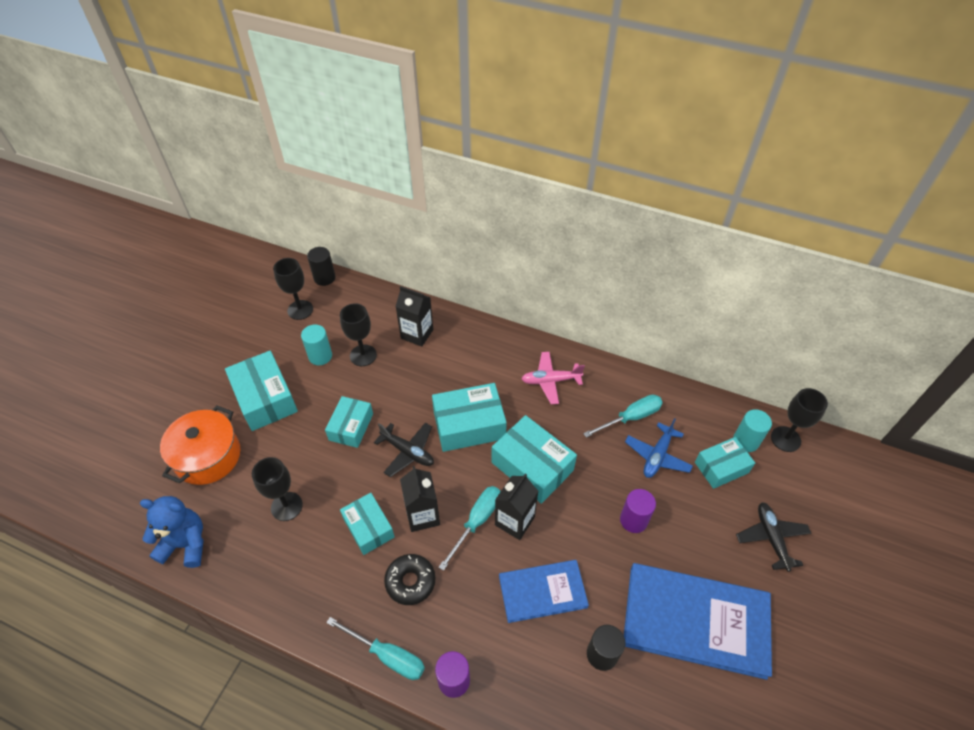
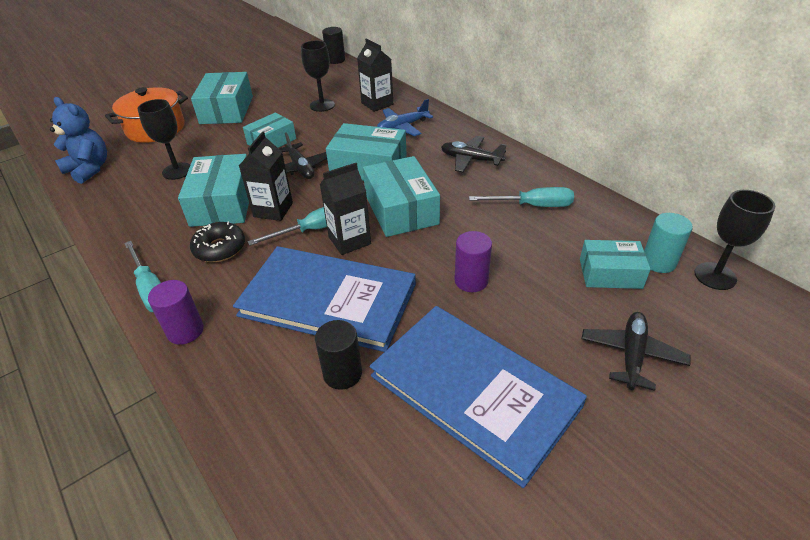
camera: 30 degrees right, 10 degrees down
black goblet [273,258,313,320] -> none
turquoise cylinder [301,324,332,366] -> none
turquoise box [340,493,395,555] -> turquoise box [178,154,249,227], size x1.54
blue book [499,560,589,623] -> blue book [233,246,416,352], size x1.67
pink plane [521,352,585,404] -> black plane [441,136,506,173]
blue plane [625,418,693,478] -> blue plane moved to [377,99,433,136]

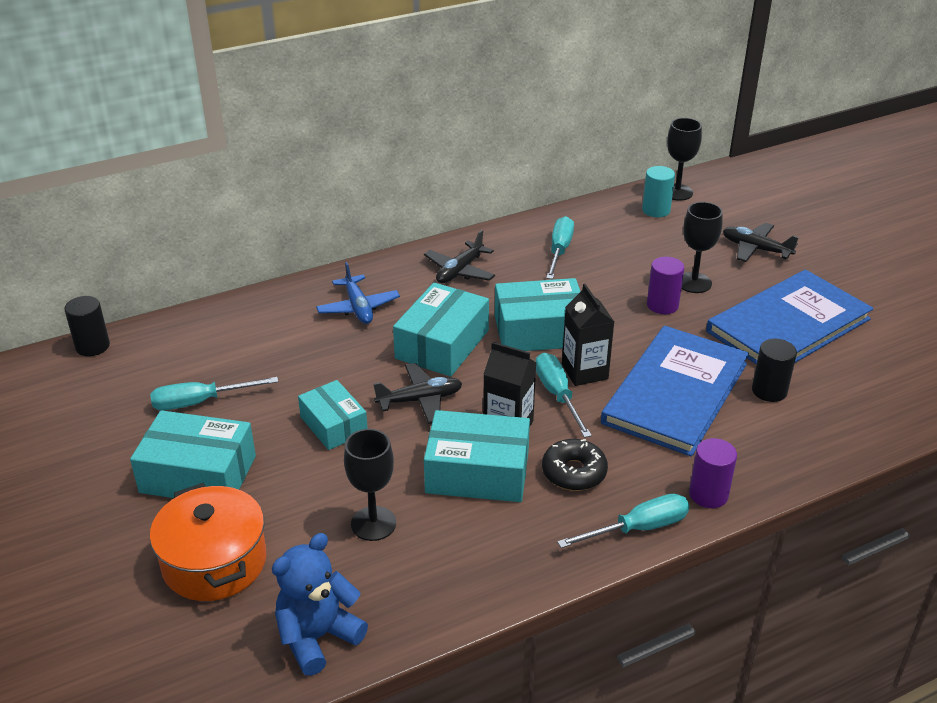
camera: 80 degrees left, 5 degrees down
black goblet [301,40,335,112] -> black goblet moved to [682,202,723,293]
black carton [357,38,393,112] -> none
turquoise box [580,240,651,289] -> none
none -> turquoise screwdriver [150,377,278,410]

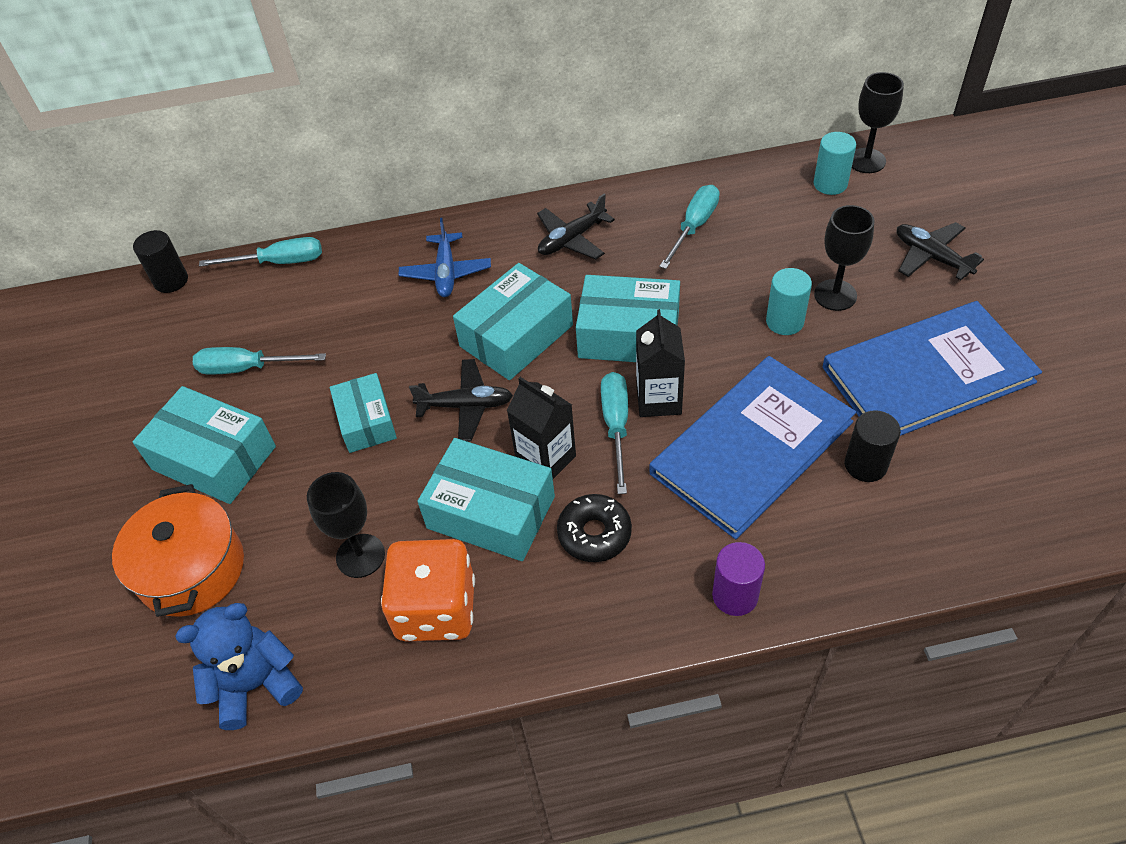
camera: 20 degrees right, 15 degrees up
turquoise screwdriver [557,494,689,548] -> turquoise screwdriver moved to [199,237,322,267]
purple cylinder [647,257,684,314] -> turquoise cylinder [766,268,812,335]
none -> orange dice [381,539,475,642]

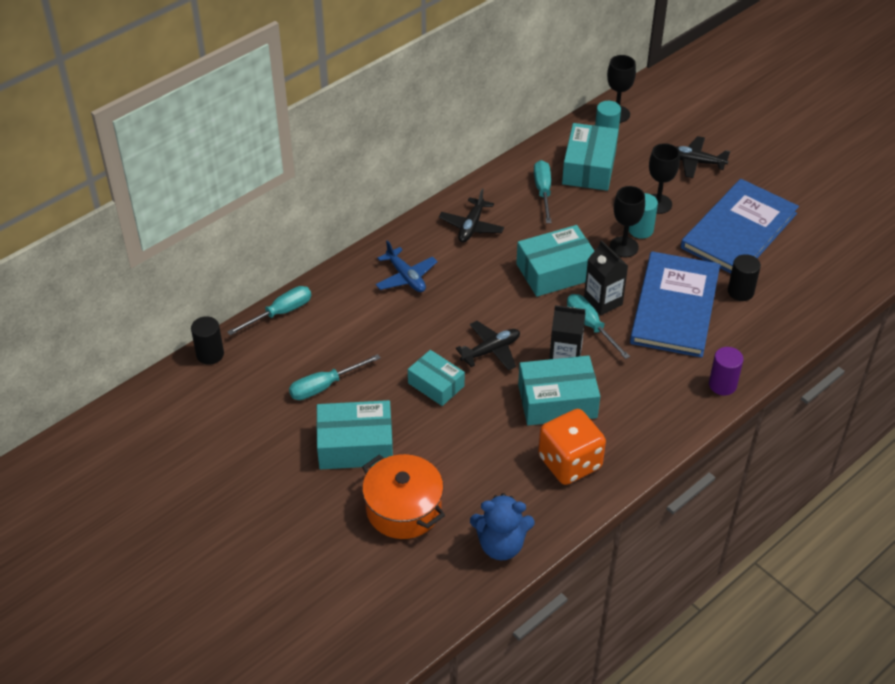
camera: 35 degrees left, 5 degrees down
blue teddy bear [175,603,303,730] -> blue teddy bear turned 120 degrees counterclockwise [470,493,535,560]
black goblet [307,472,385,578] -> black goblet moved to [609,186,645,258]
turquoise box [453,263,573,380] -> turquoise box moved to [562,123,618,191]
black donut [557,494,632,562] -> none

